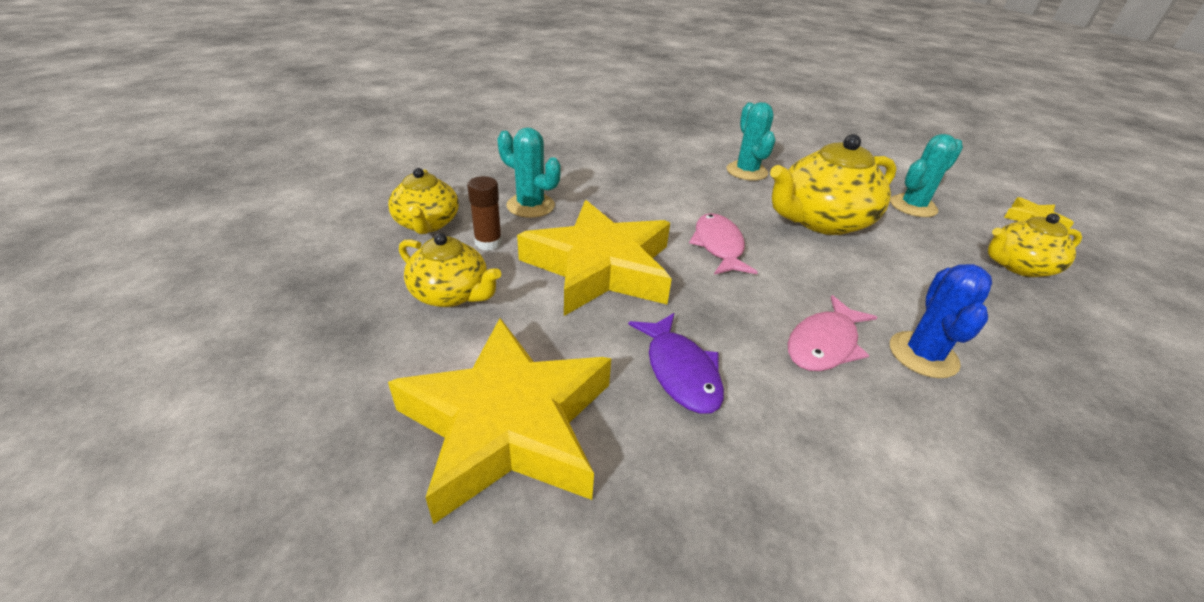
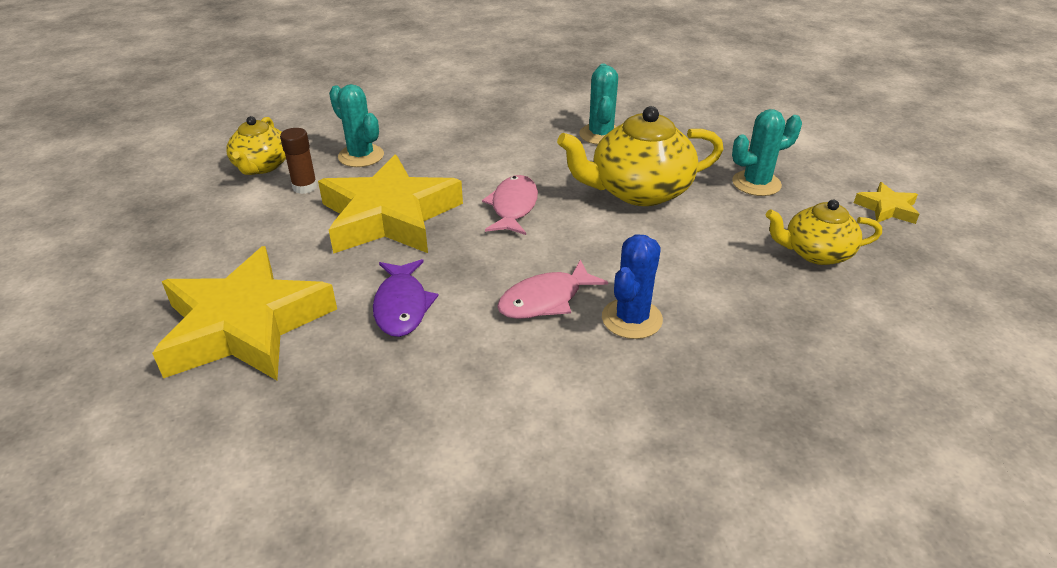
camera: 15 degrees right, 0 degrees up
yellow teapot [399,233,501,307] -> none

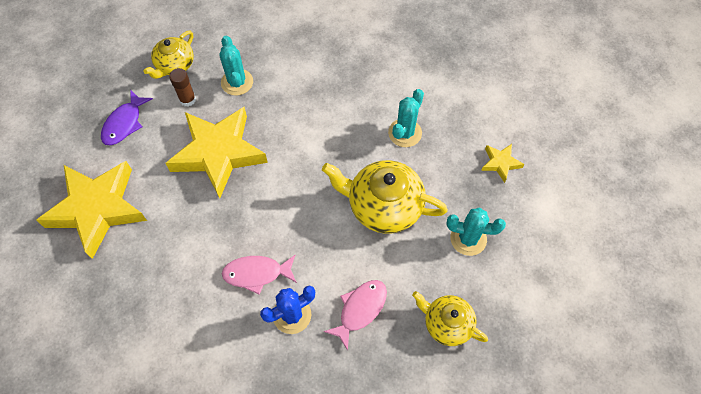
camera: 30 degrees right, 25 degrees up
purple fish [373,259,439,337] -> purple fish moved to [101,90,153,145]
pink fish [482,175,538,235] -> pink fish moved to [324,280,387,351]
yellow star [854,182,919,224] -> yellow star moved to [481,144,524,183]

